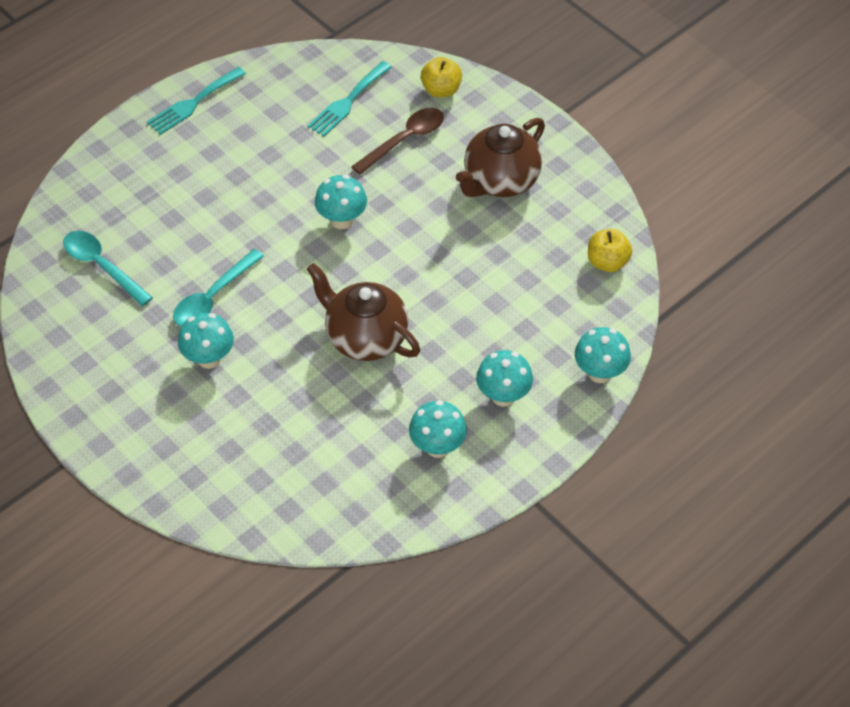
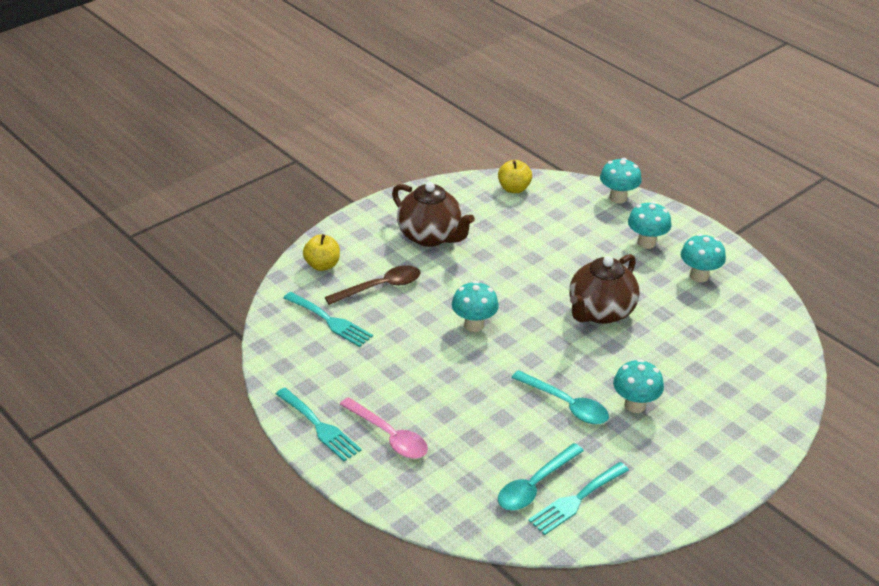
camera: 90 degrees left, 15 degrees down
brown spoon [351,108,444,174] -> brown spoon turned 105 degrees clockwise [325,265,421,305]
none -> pink spoon [339,397,428,459]
none -> turquoise fork [528,462,629,535]

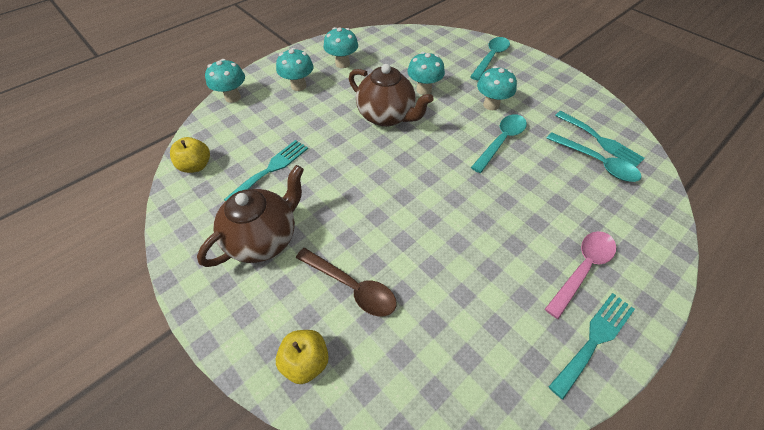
camera: 90 degrees left, 15 degrees up
turquoise fork [283,292,373,347] -> turquoise fork moved to [224,140,308,201]
brown spoon [325,265,421,305] -> brown spoon turned 150 degrees clockwise [296,248,397,317]
turquoise mushroom [452,281,499,332] -> turquoise mushroom moved to [407,52,445,95]
none -> turquoise spoon [470,37,510,80]

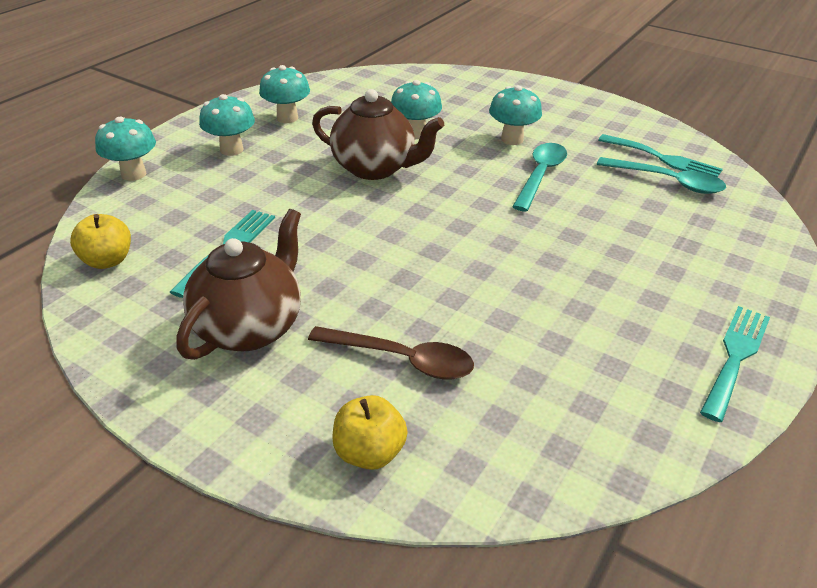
camera: 15 degrees left, 15 degrees down
turquoise spoon [470,37,510,80] -> none
pink spoon [545,231,616,319] -> none

